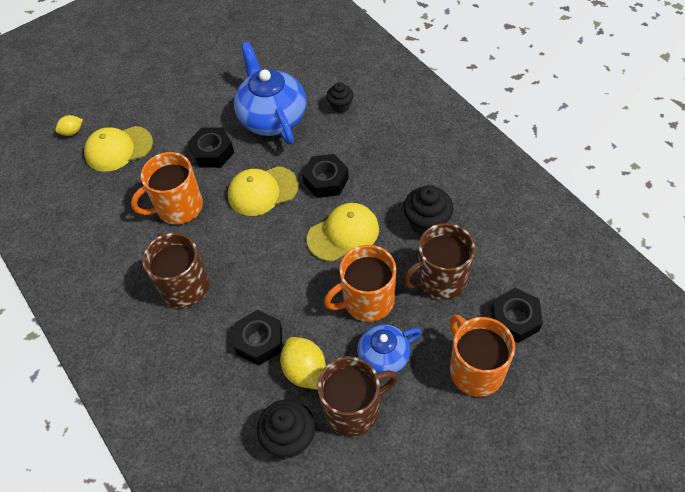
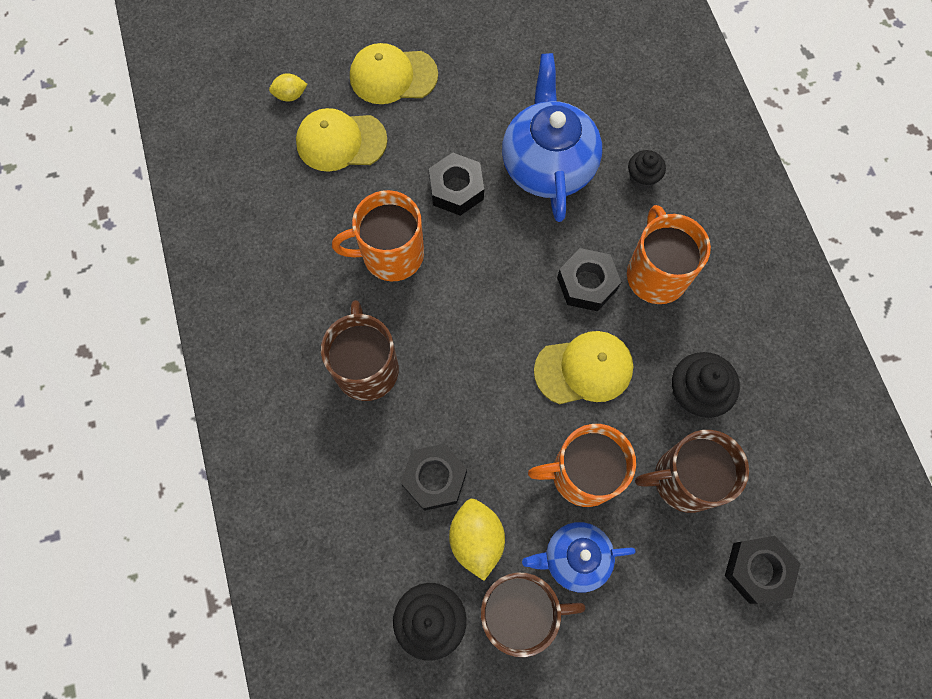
camera: 15 degrees right, 15 degrees up
yellow cap [228,166,299,216] -> yellow cap moved to [350,43,438,104]
orange mug [450,315,515,397] -> orange mug moved to [627,205,711,304]

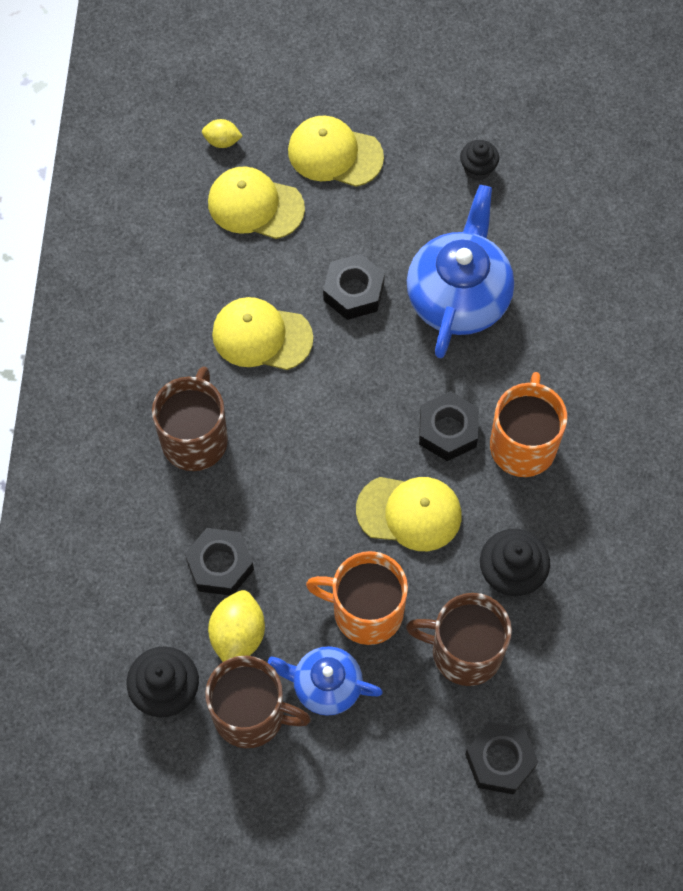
camera: 20 degrees right, 5 degrees down
orange mug [332,190,424,281] -> yellow cap [212,297,313,370]
black cupcake [628,150,666,190] -> black cupcake moved to [460,140,499,181]

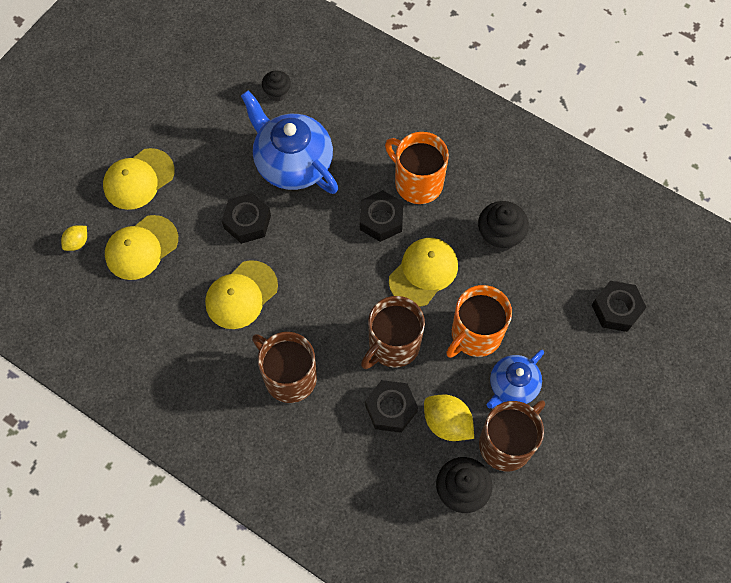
camera: 60 degrees left, 0 degrees up
brown mug [406,593,512,686] -> brown mug moved to [361,296,425,369]
black cupcake [460,140,499,181] -> black cupcake moved to [262,71,291,101]

